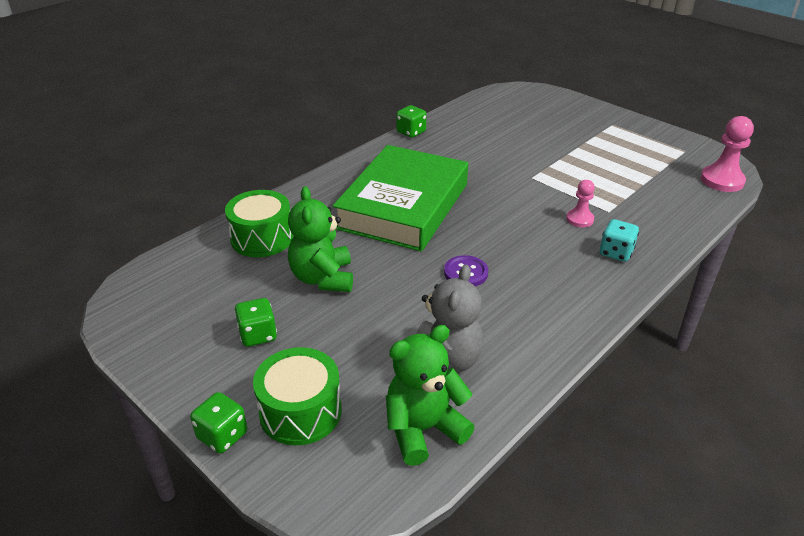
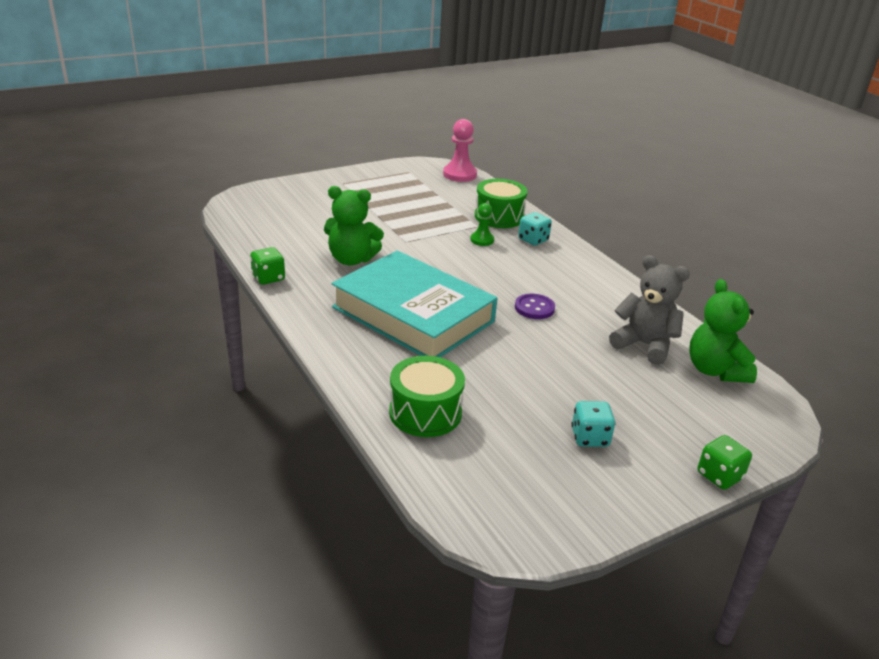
camera: 75 degrees left, 5 degrees down
green dice [234,298,277,347] -> turquoise dice [571,401,616,447]
green drum [253,347,341,445] -> green drum moved to [475,179,528,228]
green teddy bear [288,186,353,292] -> green teddy bear moved to [324,186,384,266]
green book [333,145,468,252] -> turquoise book [331,250,497,357]
pink pawn [566,180,595,227] -> green pawn [470,203,494,246]

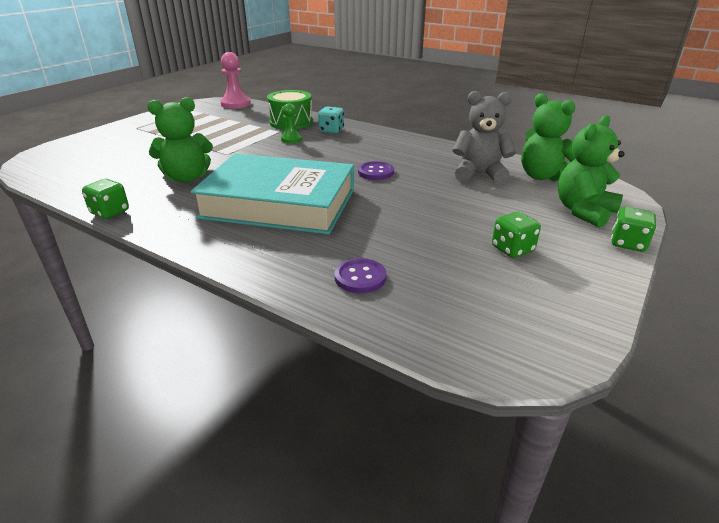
camera: 25 degrees left, 0 degrees up
green drum [389,356,465,437] -> purple button [335,258,386,293]
turquoise dice [571,401,616,447] -> green dice [492,212,541,258]
none -> green teddy bear [558,115,625,228]

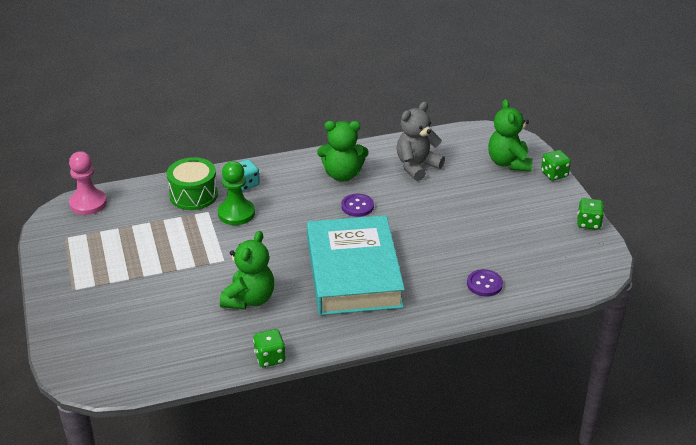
camera: 50 degrees left, 5 degrees up
turquoise book [190,153,354,234] -> turquoise book turned 60 degrees counterclockwise [307,215,405,315]
green pawn [281,103,302,143] -> green pawn [218,161,255,225], size x1.66
green dice [492,212,541,258] -> green dice moved to [577,198,604,230]
green teddy bear [521,93,576,182] -> green teddy bear moved to [317,121,369,182]

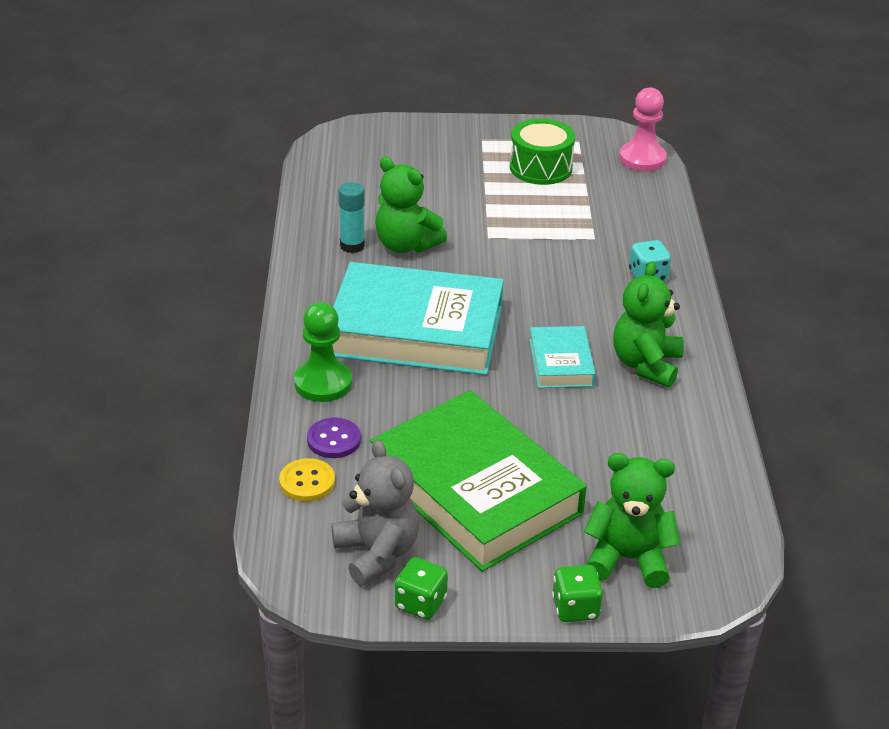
camera: 105 degrees right, 0 degrees up
green drum [167,157,218,210] -> green drum moved to [510,119,575,185]
green pawn [218,161,255,225] -> green pawn moved to [294,302,352,402]
green dice [253,329,285,367] -> none
purple button [341,194,374,217] -> turquoise book [529,326,596,388]
grey teddy bear [397,102,445,181] -> grey teddy bear moved to [332,439,419,586]
none -> yellow button [279,458,335,501]
none -> turquoise glue stick [338,182,365,253]
none -> green book [370,390,587,572]

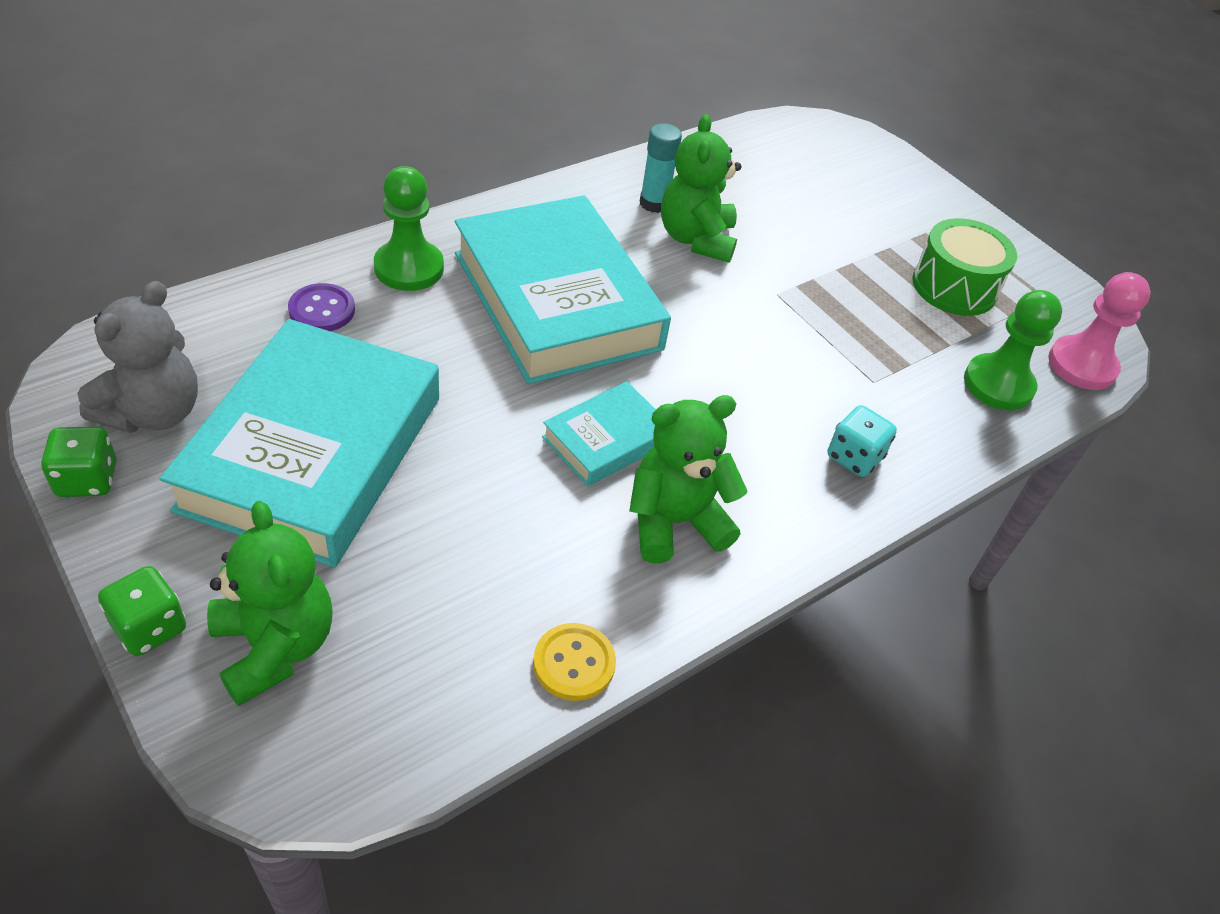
camera: 50 degrees right, 10 degrees up
yellow button [279,458,335,501] -> yellow button moved to [533,623,616,701]
green book [370,390,587,572] -> turquoise book [160,319,439,567]
none -> green pawn [964,290,1062,410]

